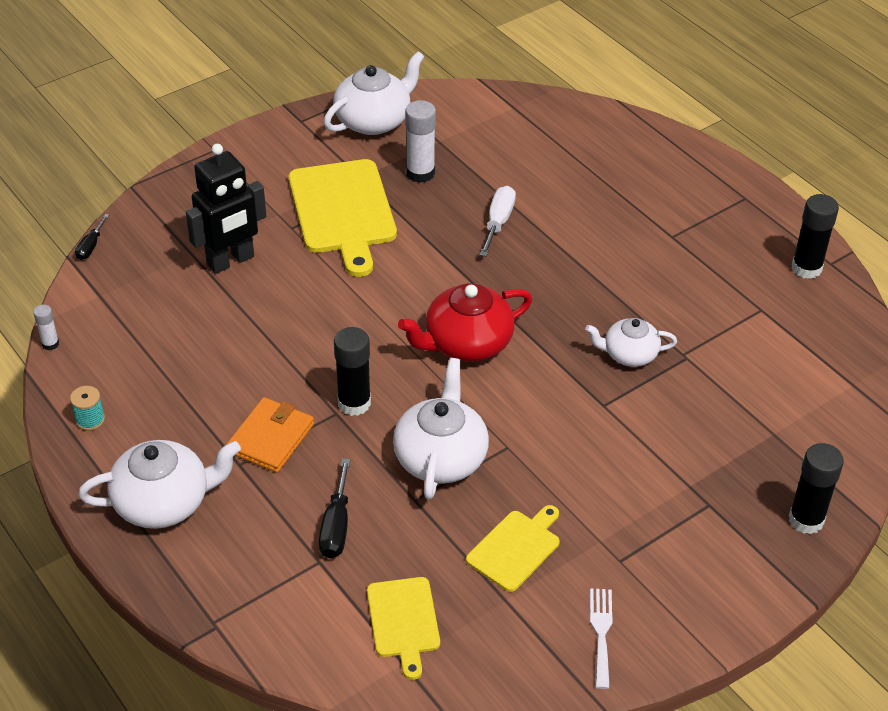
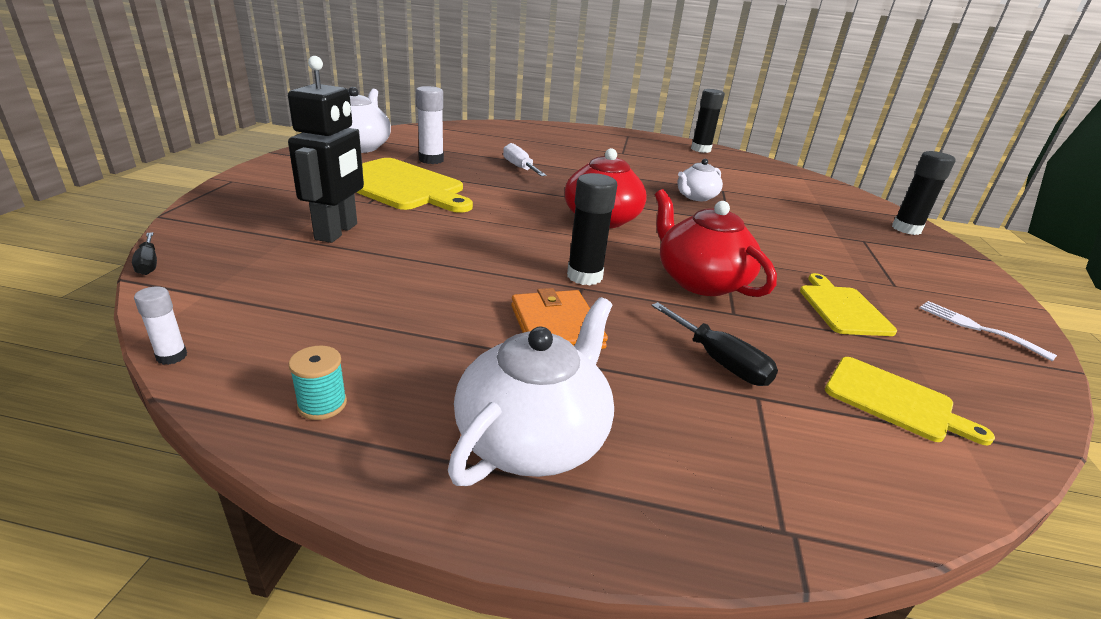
camera: 45 degrees left, 15 degrees down
white teapot [393,358,489,500] -> red teapot [655,189,777,297]

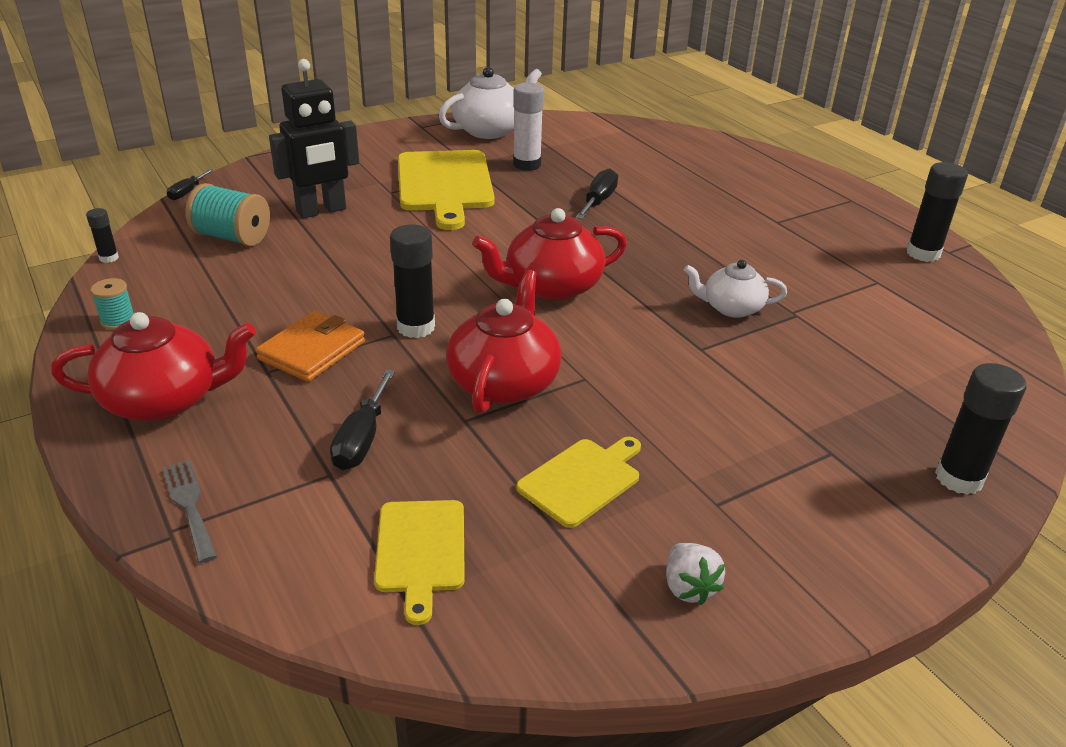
camera: 50 degrees right, 5 degrees up
white glue stick [134,286,187,365] -> black glue stick [86,208,119,263]
white teapot [448,297,614,486] -> red teapot [51,312,256,421]
white screwdriver [503,143,546,176] -> black screwdriver [576,168,618,219]
white fork [920,301,1057,361] -> white strawberry [666,543,725,605]
none -> grey fork [162,459,217,563]
none -> turquoise spool [185,183,270,246]

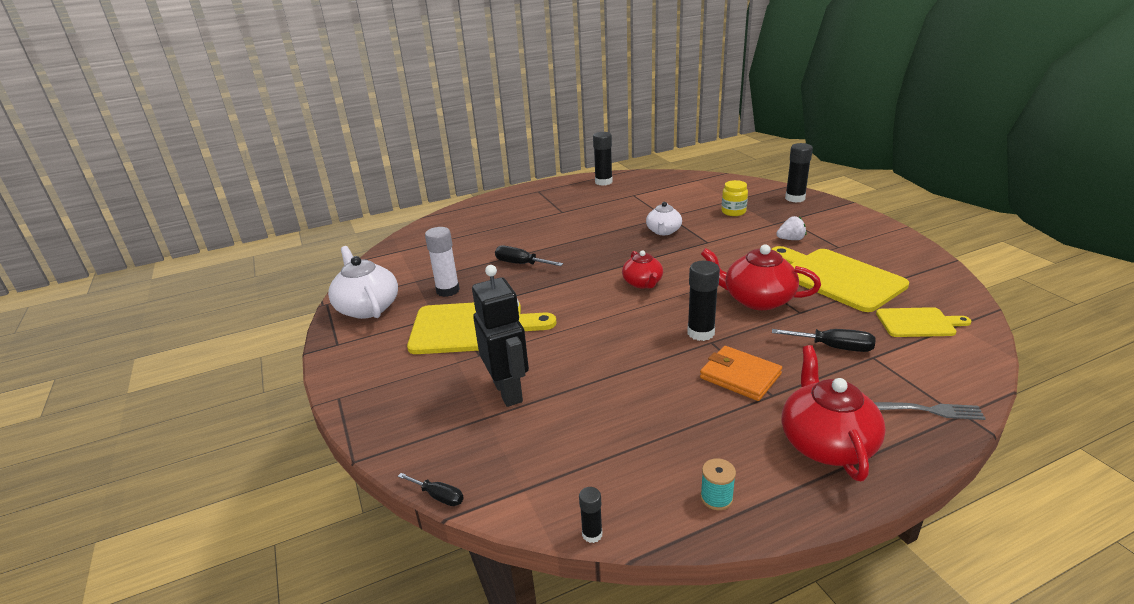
camera: 80 degrees left, 5 degrees down
grey fork [162,459,217,563] -> grey fork turned 150 degrees counterclockwise [874,402,986,420]
turquoise spool [185,183,270,246] -> none
red teapot [472,208,627,301] -> red teapot [622,250,663,288], size x0.62
yellow cutting board [516,437,641,528] -> yellow cutting board [772,246,909,312], size x1.81
white strawberry [666,543,725,605] -> white strawberry moved to [776,216,806,240]
none -> yellow jar [721,180,748,216]

